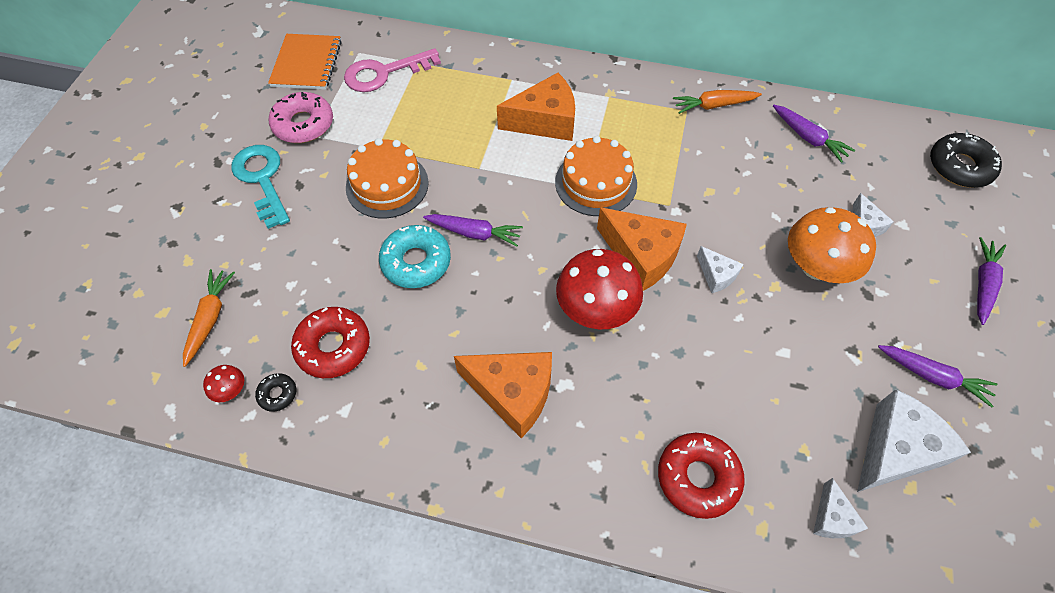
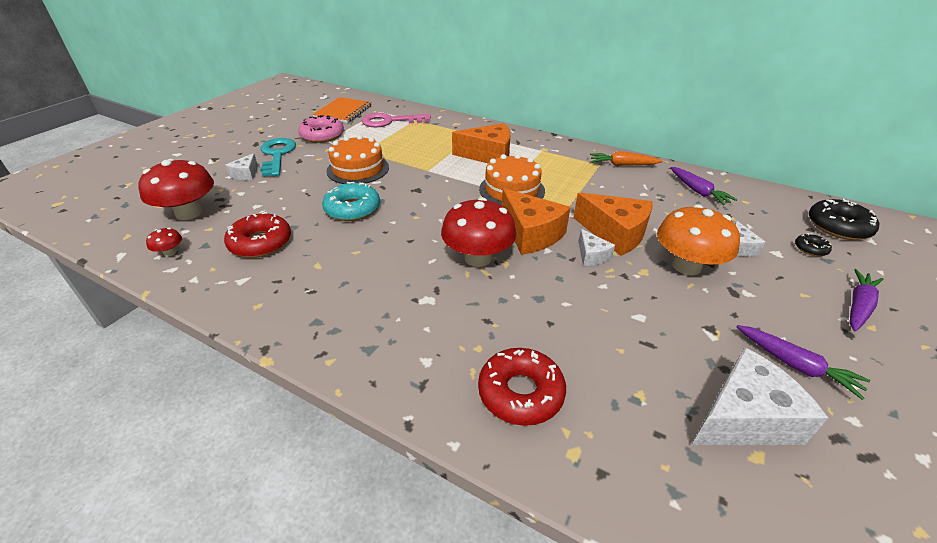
camera: 15 degrees right, 20 degrees down
orange carrot [183,269,235,367] -> red mushroom [138,159,214,220]
black donut [255,373,296,412] -> black donut moved to [795,233,832,256]
purple carrot [423,214,523,247] -> none
orange cheese [454,352,552,438] -> orange cheese moved to [573,192,653,256]
white cheese [813,478,868,538] -> white cheese moved to [226,153,258,180]

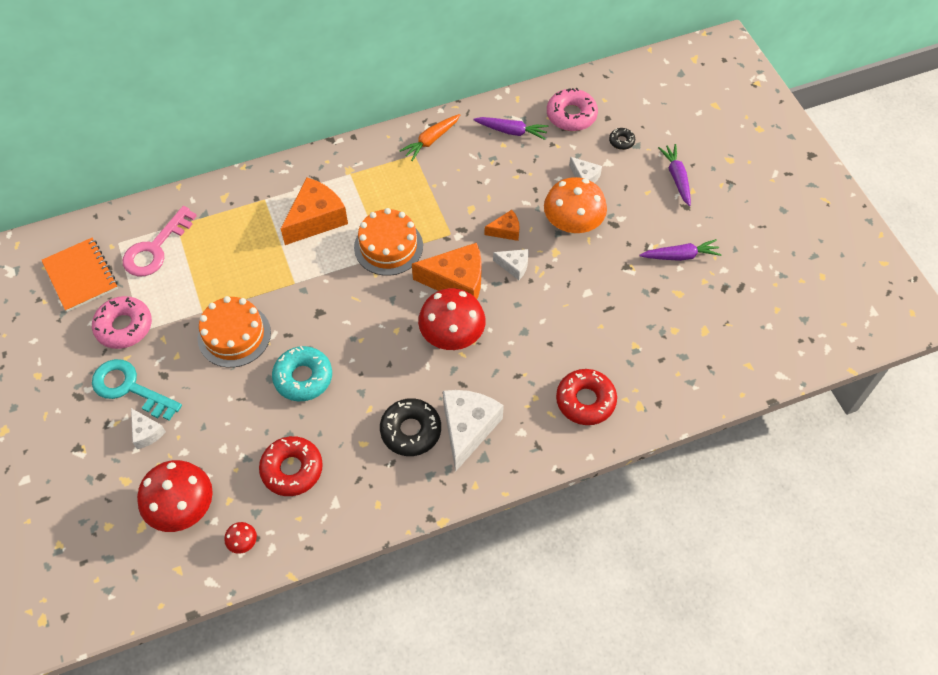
camera: 50 degrees left, 20 degrees up
orange cheese [573,192,653,256] -> orange cheese [485,210,520,241], size x0.52
white cheese [692,347,829,445] -> white cheese moved to [443,390,504,472]
black donut [809,199,879,240] -> black donut moved to [380,398,441,456]
none -> pink donut [547,88,598,131]

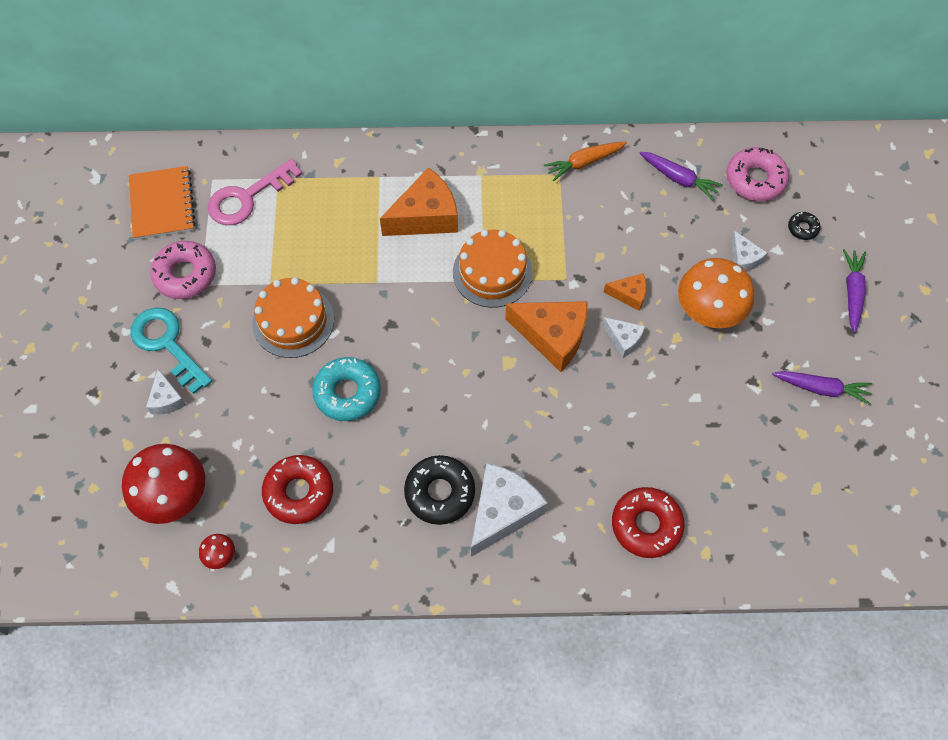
camera: 20 degrees right, 5 degrees up
red mushroom [418,288,486,350] -> none

